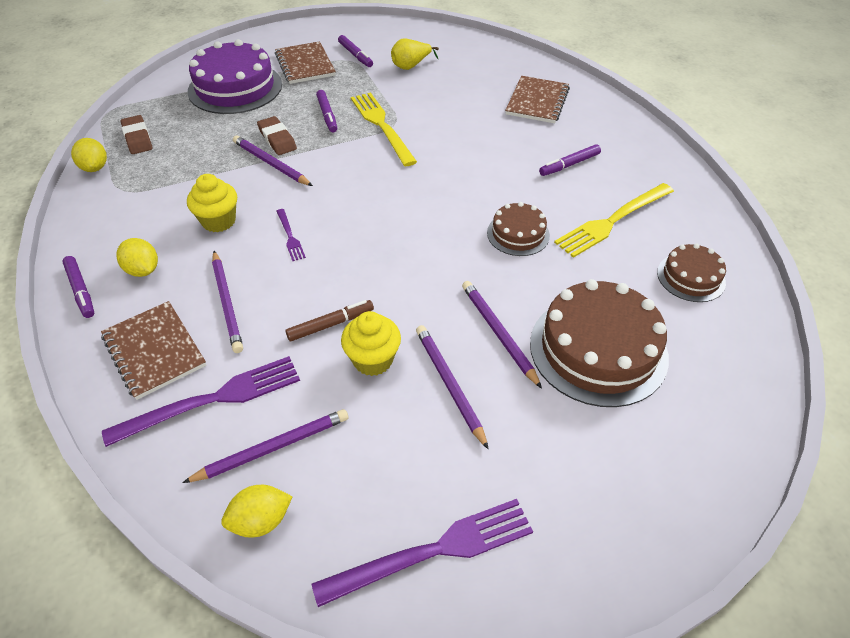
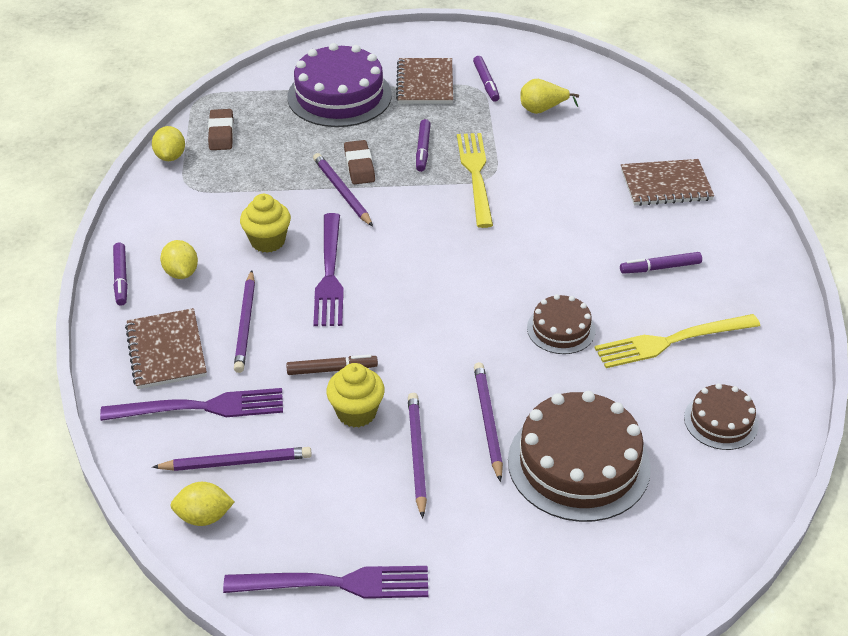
camera: 20 degrees right, 5 degrees down
purple fork [277,209,306,261] -> purple fork [313,213,344,326], size x2.01
brown notebook [505,76,570,123] -> brown notebook turned 45 degrees clockwise [621,159,714,206]

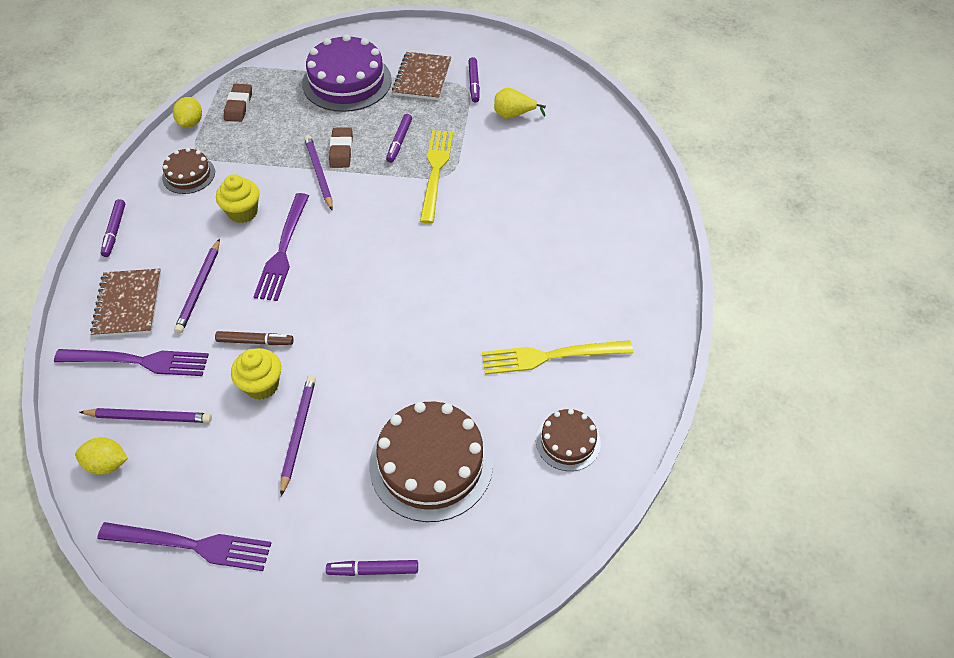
camera: 10 degrees right, 10 degrees up
yellow lemon [160,240,198,279] -> none
purple pencil [474,362,503,482] -> none
brown cake [527,294,596,354] -> brown cake moved to [162,148,215,194]
purple marker [620,252,702,274] -> purple marker moved to [326,560,418,576]
brown notebook [621,159,714,206] -> none

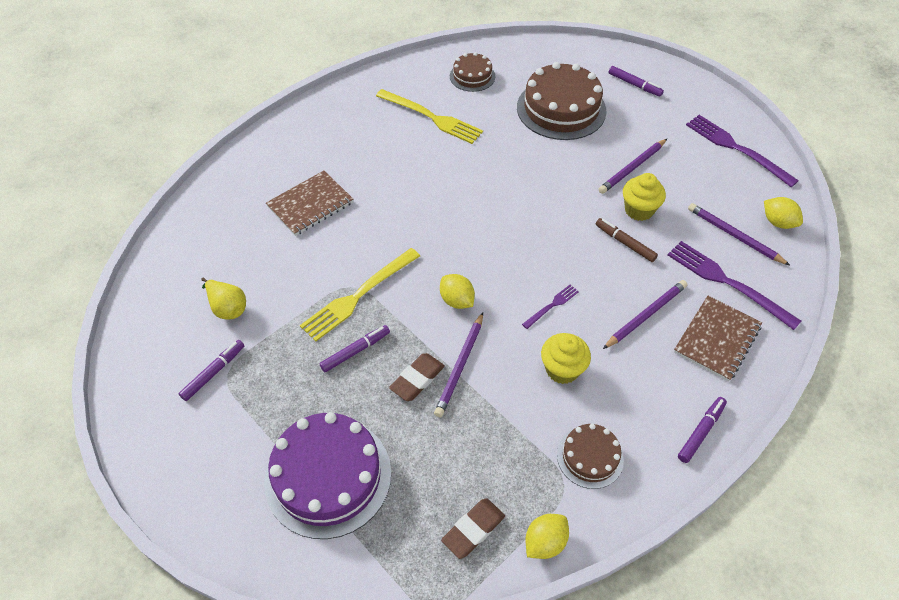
camera: 140 degrees left, 0 degrees up
purple fork [253,193,309,301] -> purple fork [522,285,579,329], size x0.50
brown notebook [392,52,451,100] -> brown notebook moved to [266,171,353,236]
none -> yellow lemon [440,274,475,309]

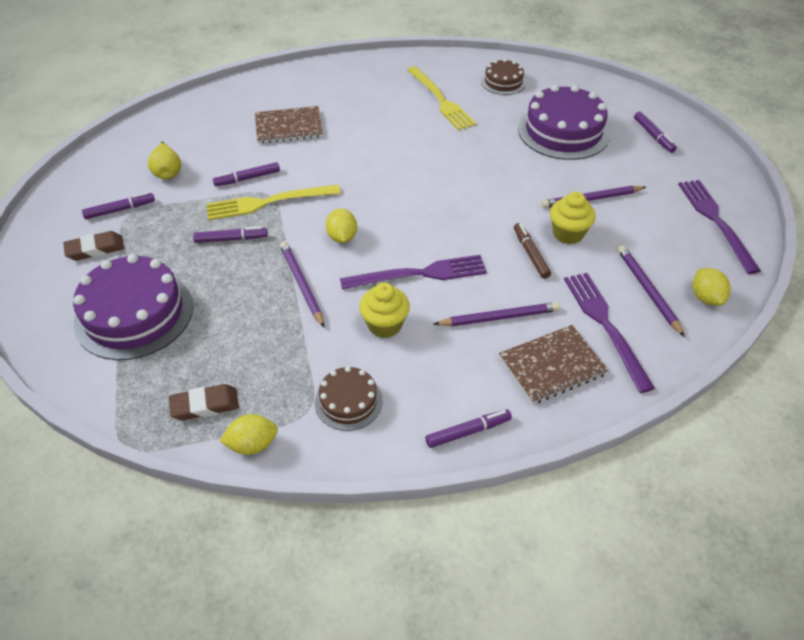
camera: 30 degrees right, 5 degrees down
brown eraser [389,353,445,401] -> brown eraser moved to [63,231,124,261]
purple pencil [434,312,483,417] -> purple pencil turned 105 degrees clockwise [280,241,324,327]
brown cake [517,62,606,140] -> purple cake [518,85,610,160]
purple fork [522,285,579,329] -> purple fork [340,255,487,290], size x2.01
none -> purple marker [213,162,280,186]

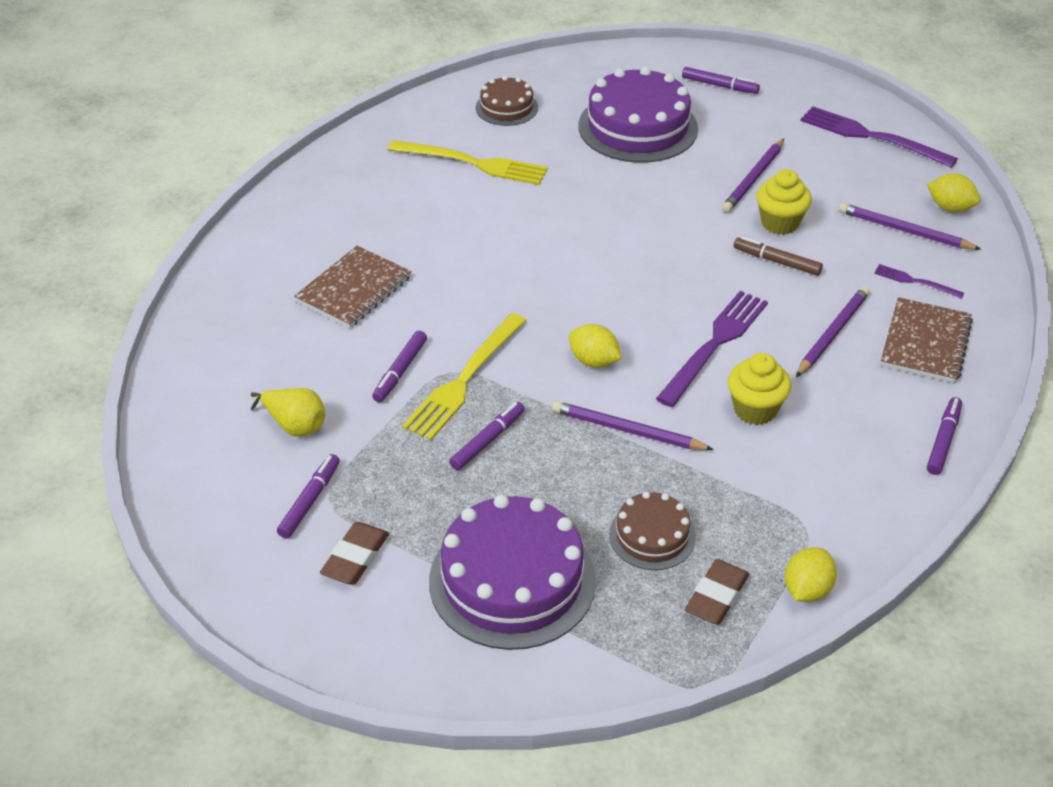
camera: 45 degrees left, 5 degrees down
brown cake [315,366,383,431] -> brown cake moved to [609,492,696,570]
purple fork [564,273,655,393] -> purple fork [874,264,964,299], size x0.50

